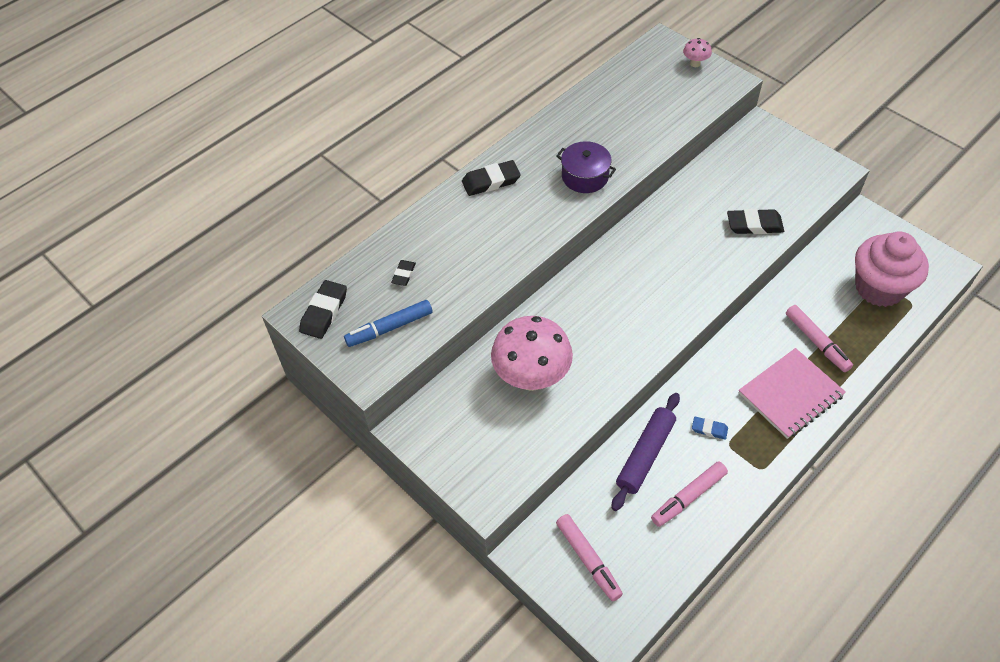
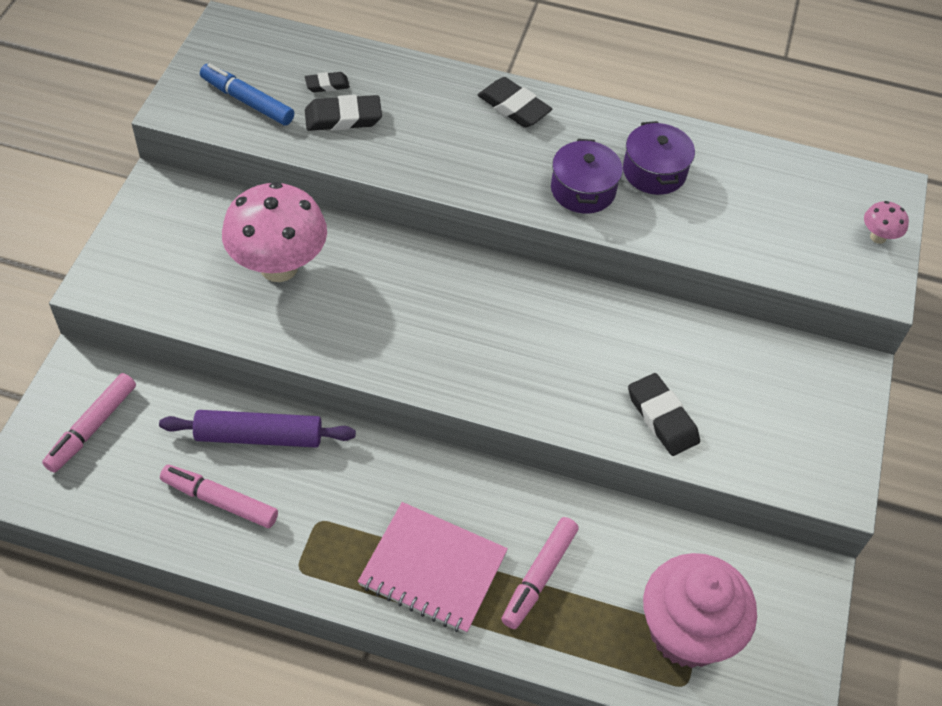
camera: 55 degrees right, 0 degrees up
black eraser [299,280,347,339] -> black eraser moved to [305,95,382,131]
blue eraser [692,417,728,440] -> none
none -> purple pot [623,121,695,195]

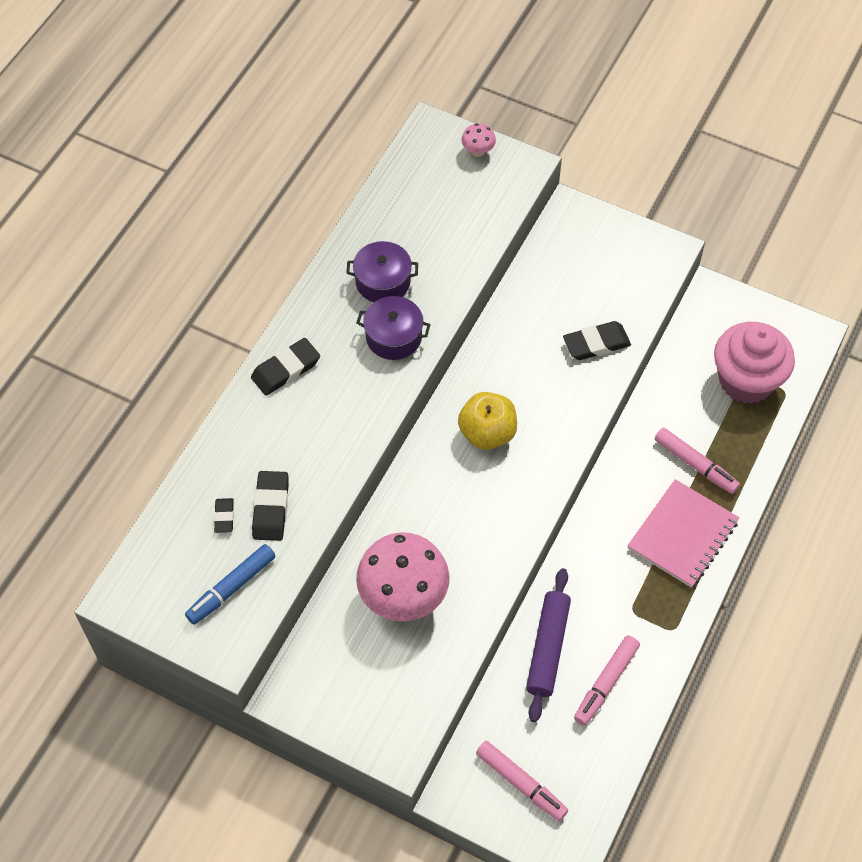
camera: 75 degrees left, 5 degrees up
none -> yellow apple [458,392,517,450]

